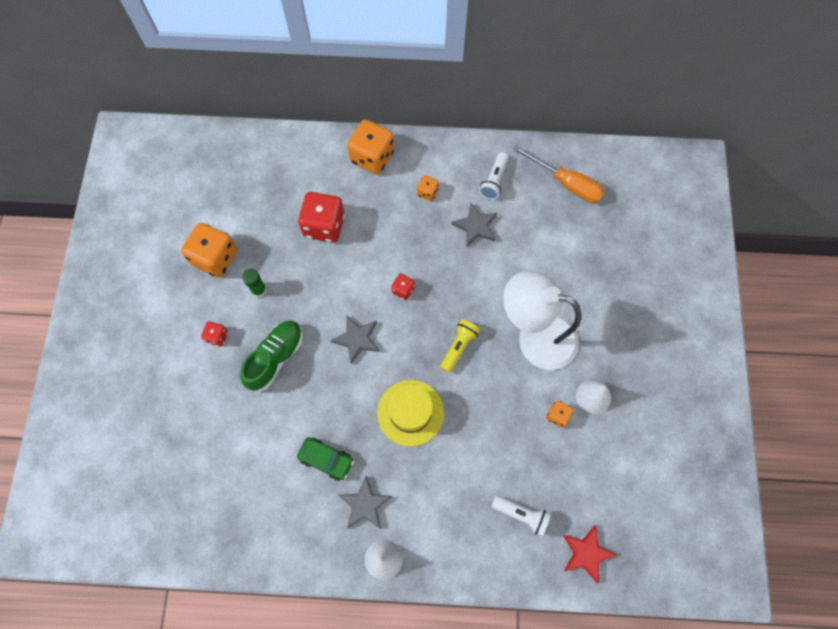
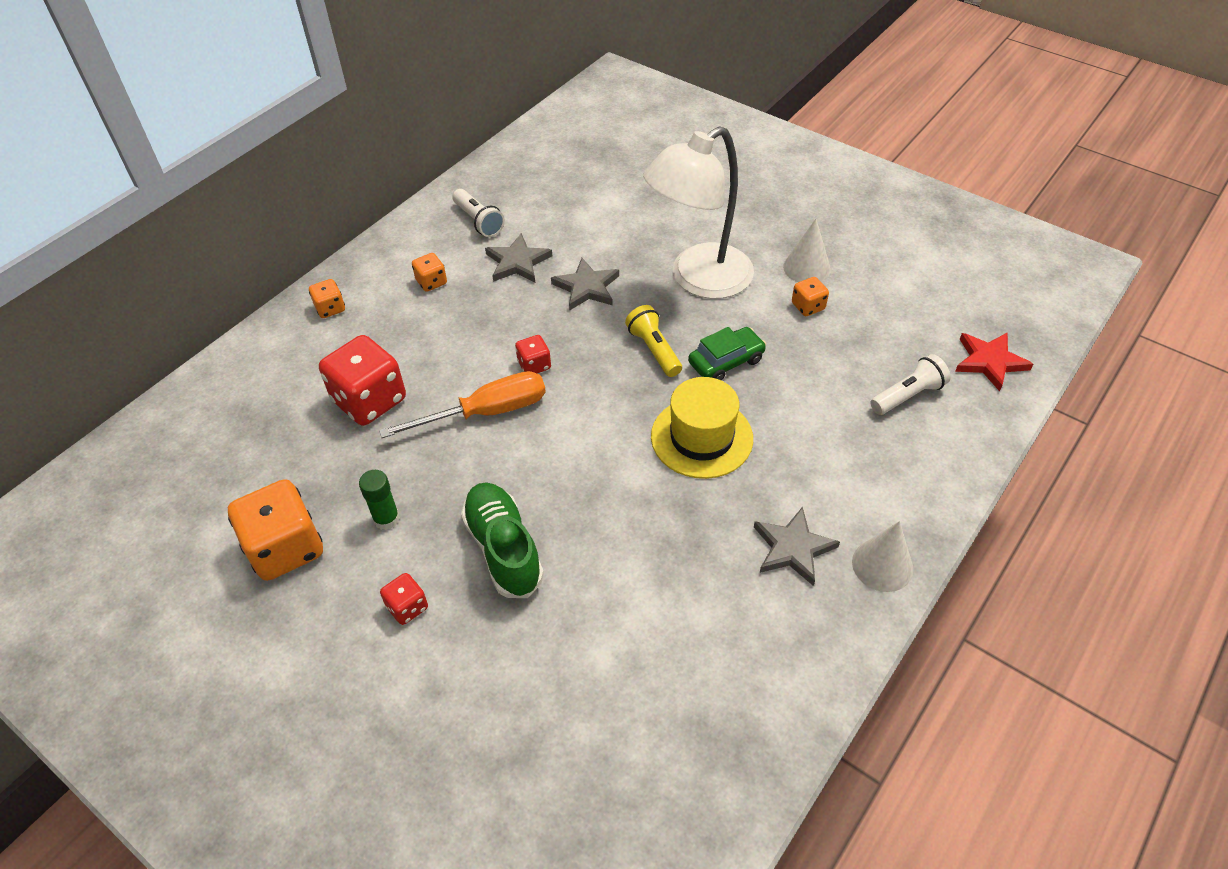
camera: 55 degrees left, 20 degrees down
green car [297,437,354,481] -> green car moved to [688,327,766,380]
grey star [330,315,380,364] -> grey star moved to [551,258,619,311]
orange dice [347,120,394,174] -> orange dice [309,279,345,318], size x0.49
orange screwdriver [513,145,605,203] -> orange screwdriver moved to [379,371,546,438]

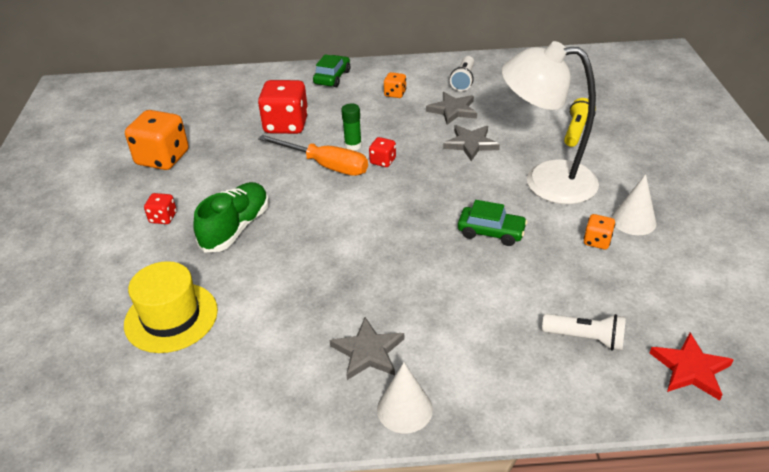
camera: 50 degrees right, 10 degrees down
orange dice [309,279,345,318] -> green car [313,54,350,87]
green glue stick [359,470,400,530] -> green glue stick moved to [341,103,362,151]
yellow flashlight [625,305,682,377] -> yellow flashlight moved to [564,98,596,147]
yellow hat [651,377,753,479] -> yellow hat moved to [124,261,218,353]

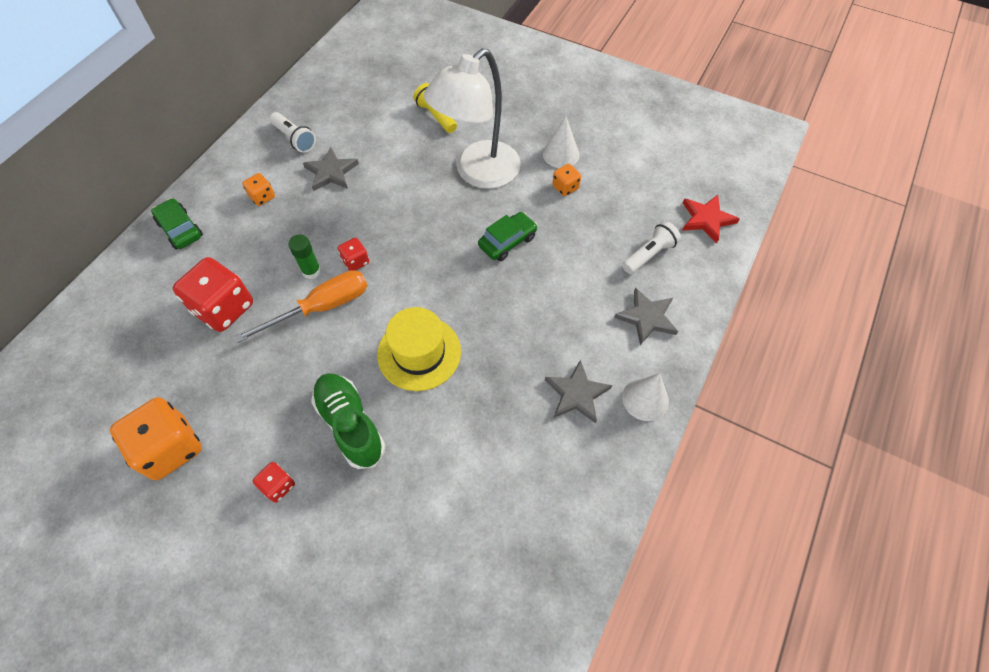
camera: 60 degrees left, 20 degrees up
yellow hat [124,261,218,353] -> yellow hat moved to [377,307,461,391]
grey star [443,125,500,161] -> grey star moved to [614,287,678,345]

